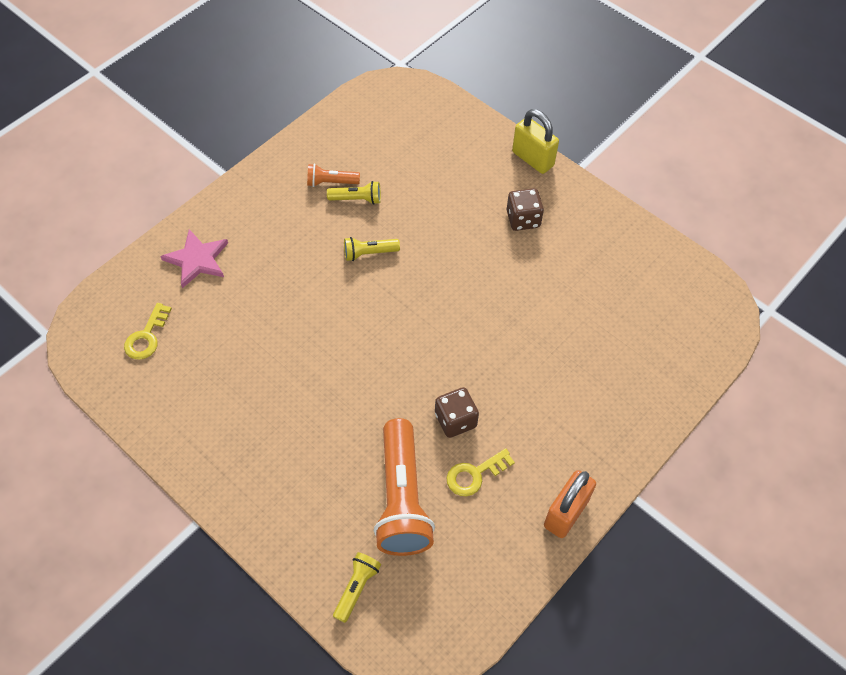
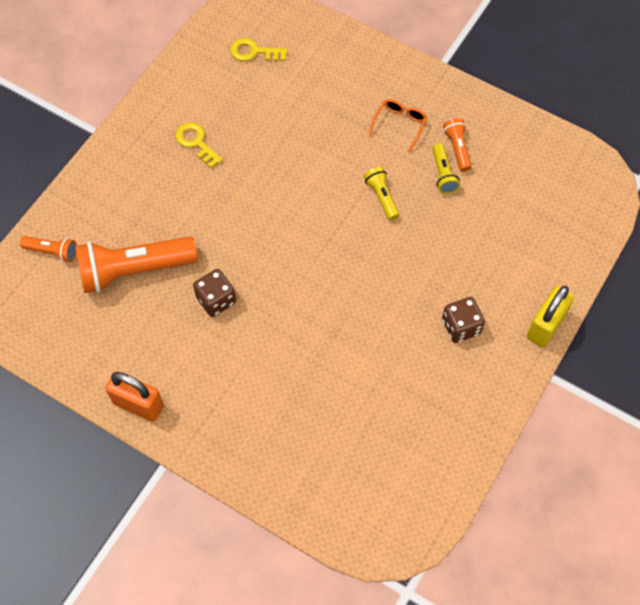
camera: 80 degrees right, 5 degrees up
pink star [160,229,228,288] -> none
yellow flashlight [333,552,381,623] -> orange flashlight [20,236,77,262]
yellow key [447,448,515,496] -> yellow key moved to [175,122,223,168]
none -> orange glasses [369,99,427,152]

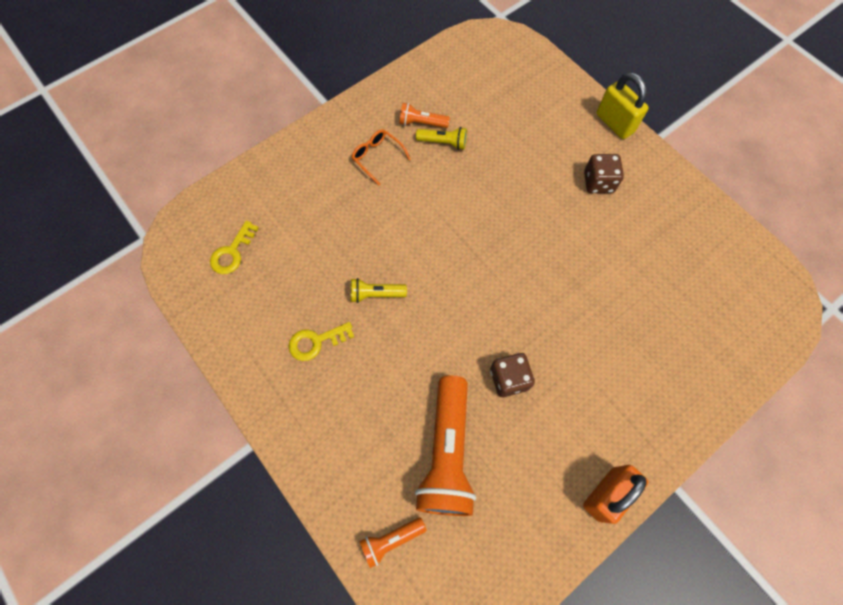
camera: 70 degrees left, 5 degrees up
orange flashlight [20,236,77,262] -> orange flashlight turned 150 degrees counterclockwise [359,517,427,568]
yellow flashlight [364,167,399,221] -> yellow flashlight moved to [351,278,407,303]

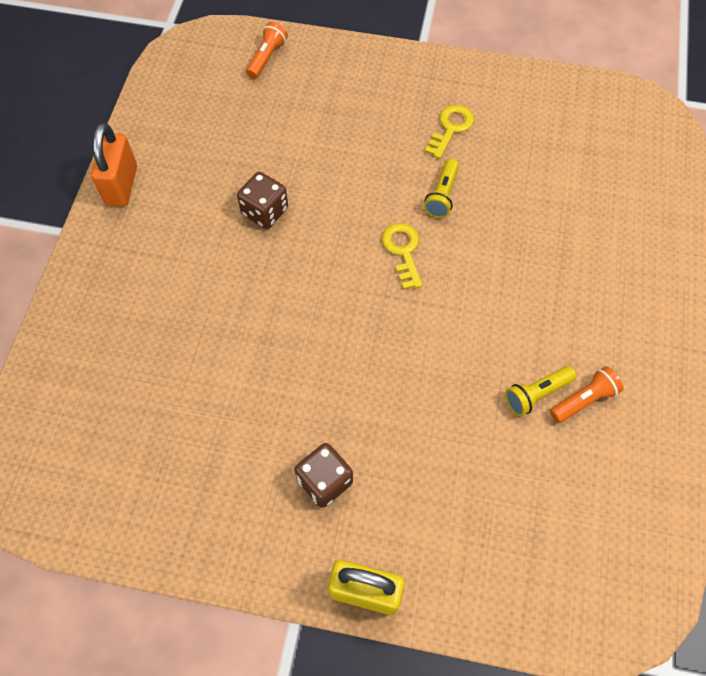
camera: 140 degrees right, 5 degrees down
yellow key [210,221,259,274] -> yellow key moved to [382,223,422,290]
orange glasses [351,129,411,186] -> none
yellow flashlight [351,278,407,303] -> yellow flashlight turned 150 degrees clockwise [424,159,459,218]
orange flashlight [415,375,476,516] -> none

